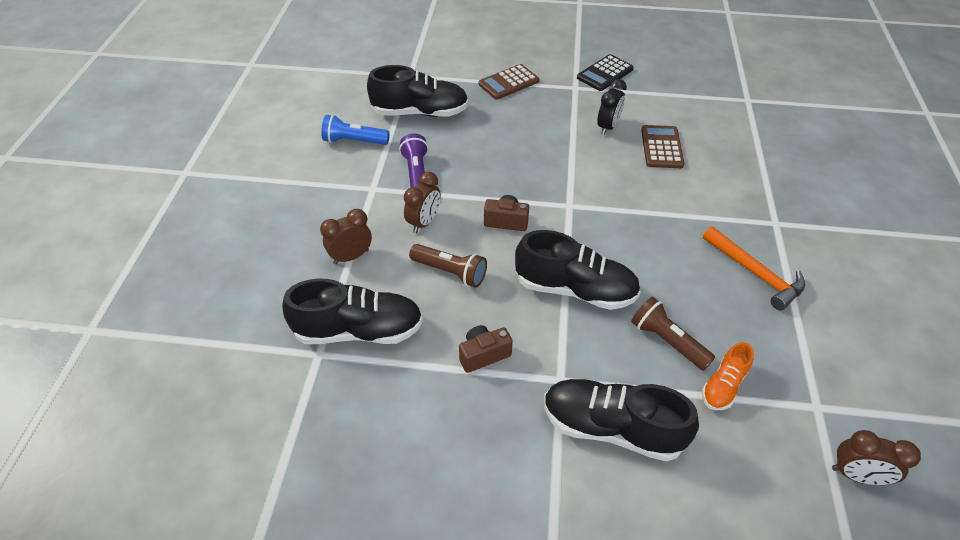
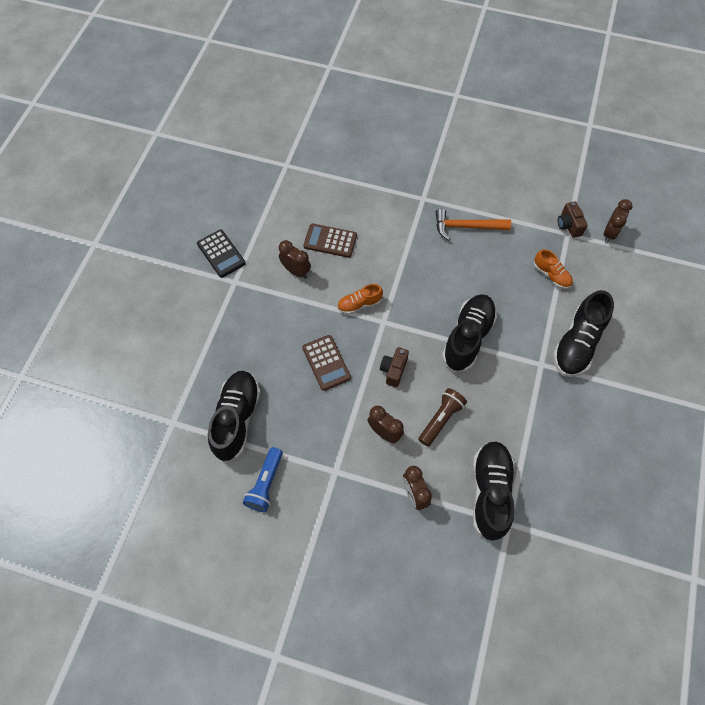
camera: 80 degrees left, 15 degrees up
purple flashlight [399,134,428,188] -> none
brown camera [459,325,513,373] -> brown camera moved to [558,201,588,238]
brown calculator [479,64,539,100] -> brown calculator moved to [302,335,351,391]
black clock [597,79,627,135] -> brown clock [279,240,311,279]
brown flashlight [631,297,715,370] -> none
orange hammer [703,226,805,310] -> orange hammer turned 150 degrees counterclockwise [436,208,511,240]
none -> orange shoe [337,284,383,315]

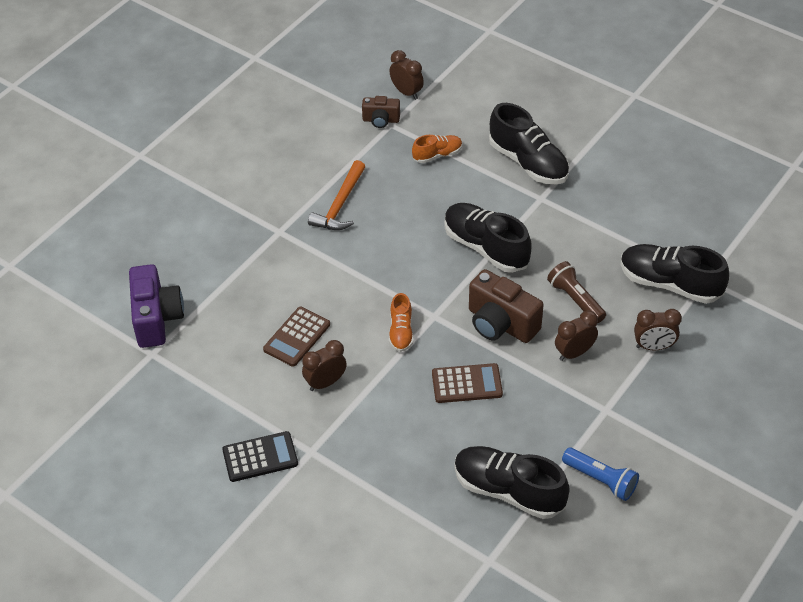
camera: 70 degrees left, 15 degrees down
brown camera [380,347,409,387] -> brown camera [469,269,544,343], size x1.77
none -> purple camera [129,264,184,348]

